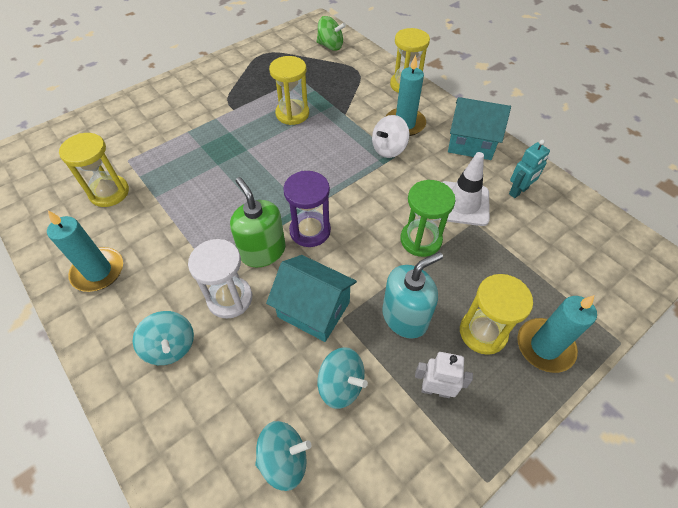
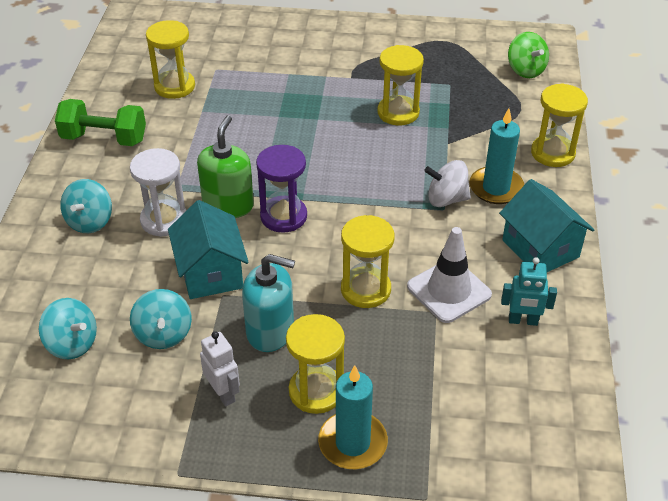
camera: 45 degrees right, 10 degrees down
turquoise candle [47,211,123,292] -> green dumbbell [55,99,146,146]
green hourglass [400,180,456,257] -> yellow hourglass [341,215,394,308]

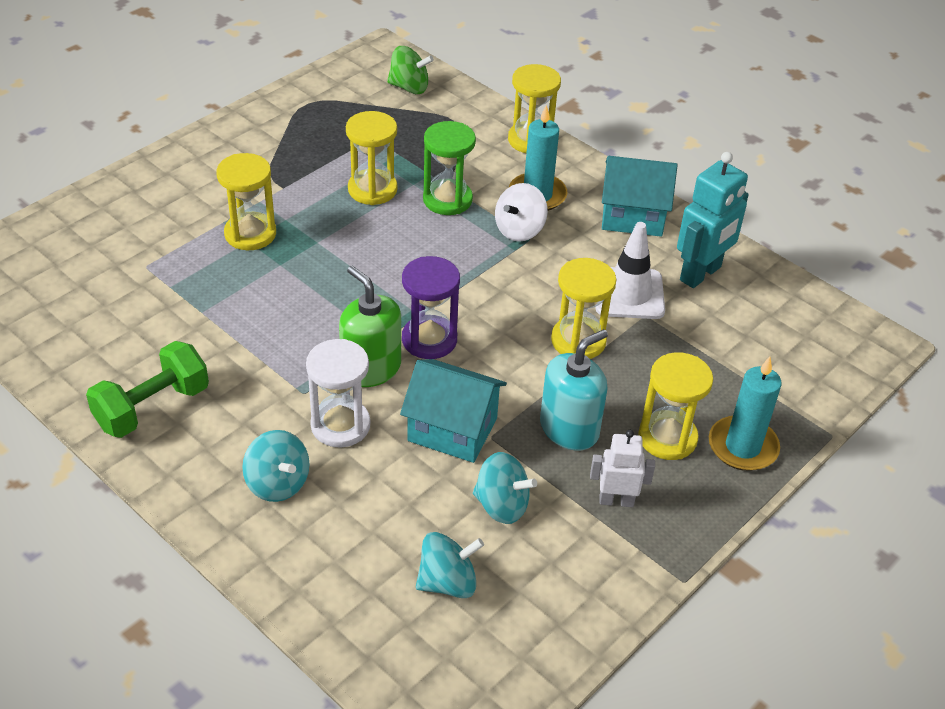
camera: 55 degrees left, 0 degrees up
yellow hourglass [146,20,195,99] -> yellow hourglass moved to [216,153,276,250]
turquoise robot [501,257,557,326] -> turquoise robot [677,152,749,288], size x1.65
none -> green hourglass [423,121,476,215]

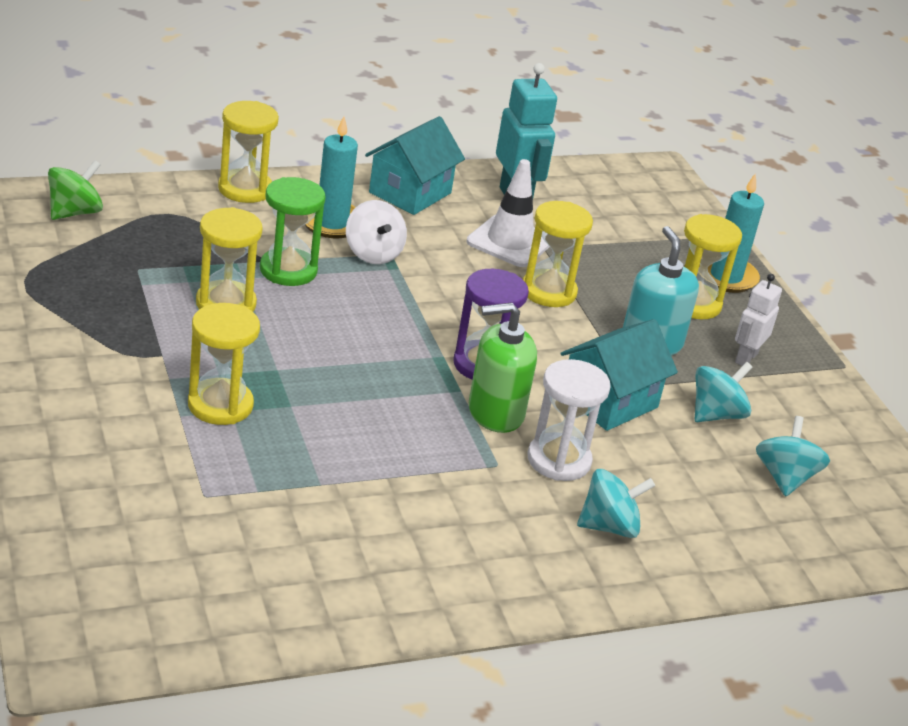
camera: 65 degrees left, 10 degrees down
green dumbbell [86,341,209,438] -> none

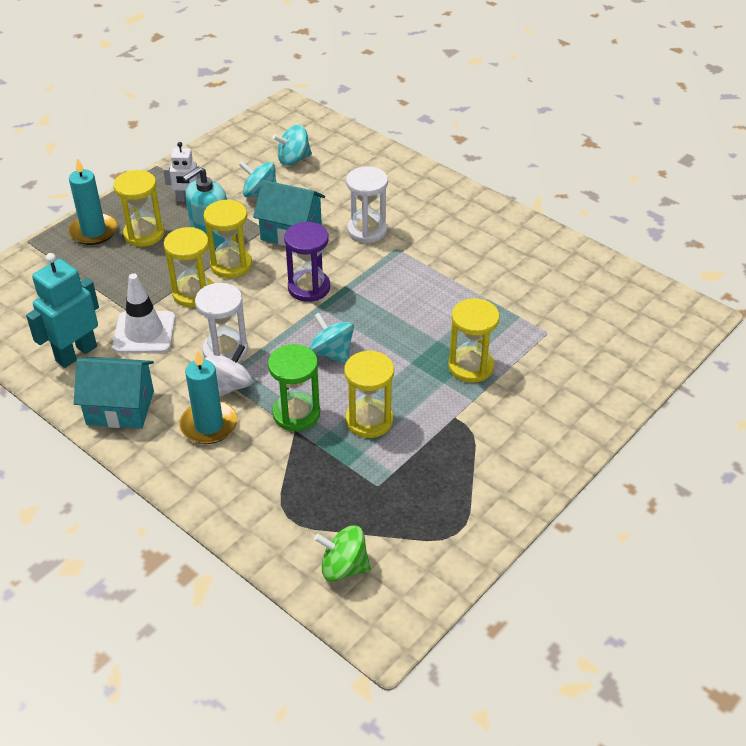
camera: 115 degrees left, 10 degrees up
yellow hourglass [218,101,279,203] -> yellow hourglass moved to [204,199,252,278]
green soap dispenser [469,302,537,433] -> none
turquoise spinning top [577,469,655,538] -> turquoise spinning top moved to [309,313,354,364]
none -> white hourglass [195,283,248,363]

